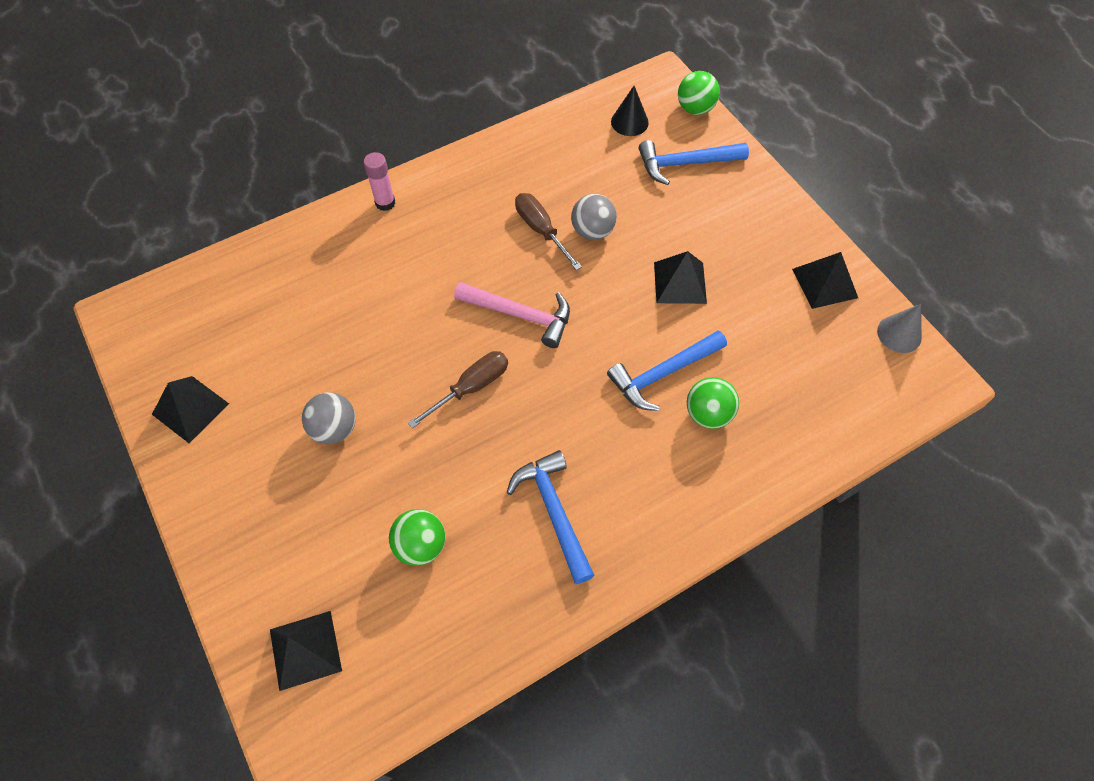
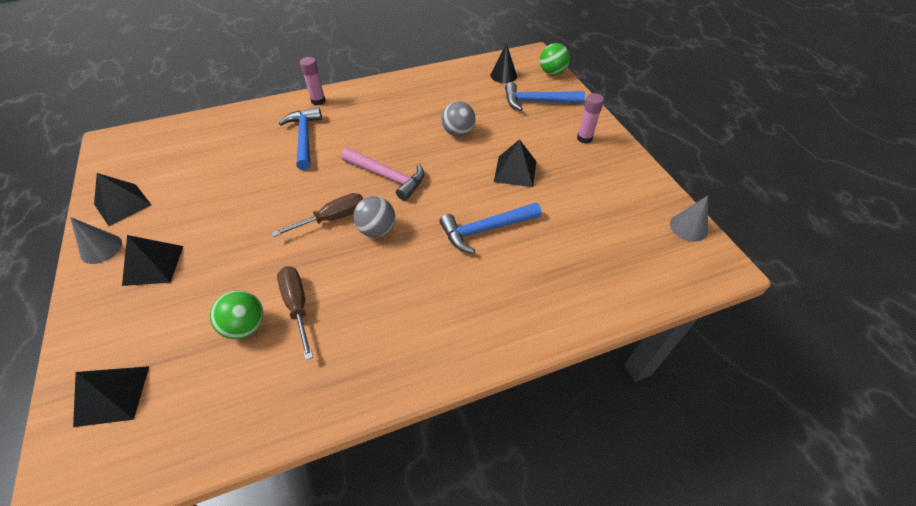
camera: 10 degrees right, 10 degrees down
grey ball [302,392,356,444] -> grey ball moved to [353,196,395,238]
blue hammer [507,450,595,584] -> blue hammer moved to [279,107,322,170]
brown screwdriver [515,193,582,270] -> brown screwdriver moved to [277,266,313,360]
green ball [687,377,739,429] -> none
black pyramid [792,252,858,309] -> black pyramid moved to [122,235,183,286]
none -> grey cone [70,217,122,264]
none -> pink glue stick [577,93,604,144]

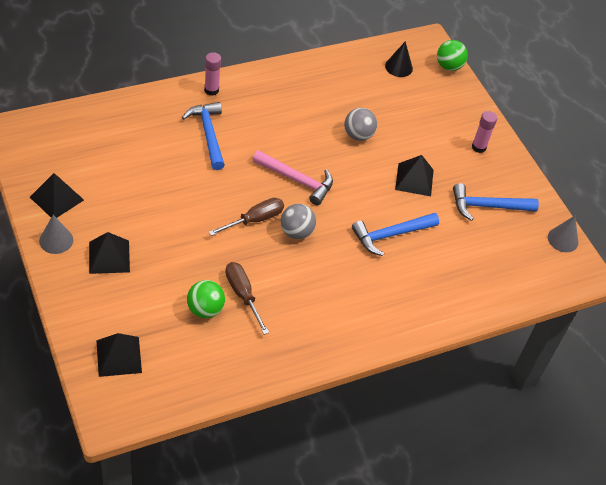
camera: 10 degrees left, 0 degrees up
blue hammer [505,82,585,111] -> blue hammer moved to [453,183,539,221]

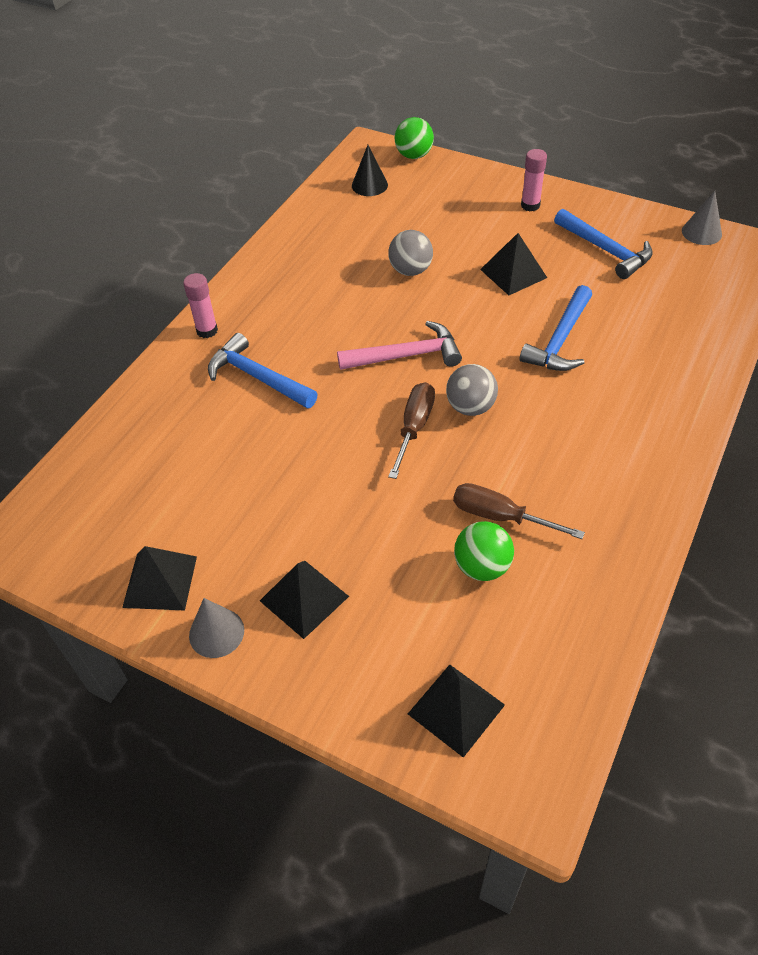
camera: 30 degrees left, 0 degrees up
blue hammer [453,183,539,221] -> blue hammer turned 90 degrees counterclockwise [554,209,653,279]

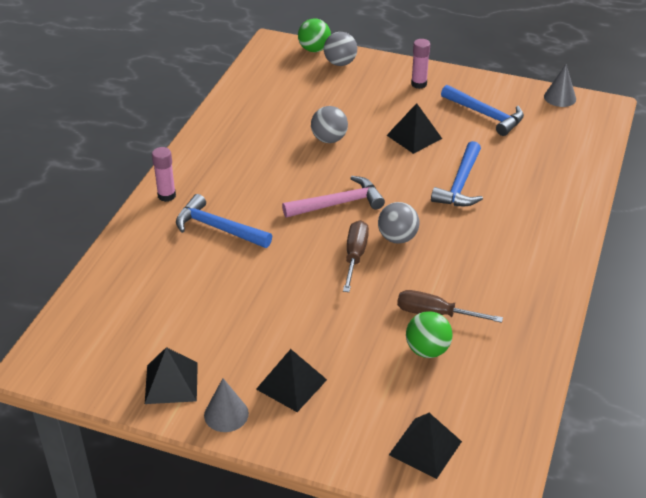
camera: 10 degrees left, 10 degrees down
black cone [352,145,388,196] -> none
none -> grey ball [324,32,357,66]

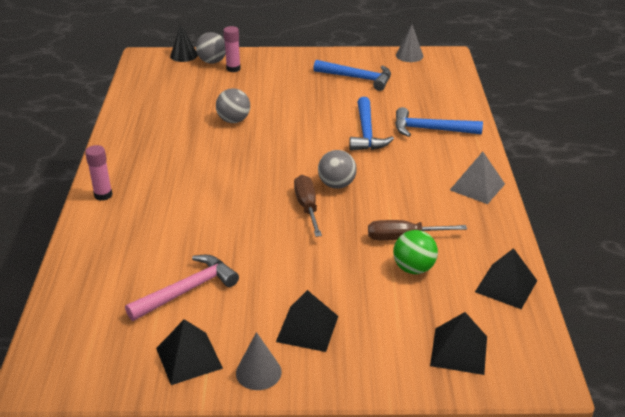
camera: 20 degrees left, 5 degrees down
blue hammer [176,194,272,248] -> blue hammer moved to [395,107,483,137]
pink hammer [282,176,385,218] -> pink hammer moved to [125,255,239,321]
green ball [298,18,331,52] -> black cone [170,24,198,62]
black pyramid [387,103,442,154] -> black pyramid moved to [475,248,537,309]
pink glue stick [411,39,430,89] -> pink glue stick moved to [223,26,241,72]
none -> grey pyramid [450,152,505,204]

